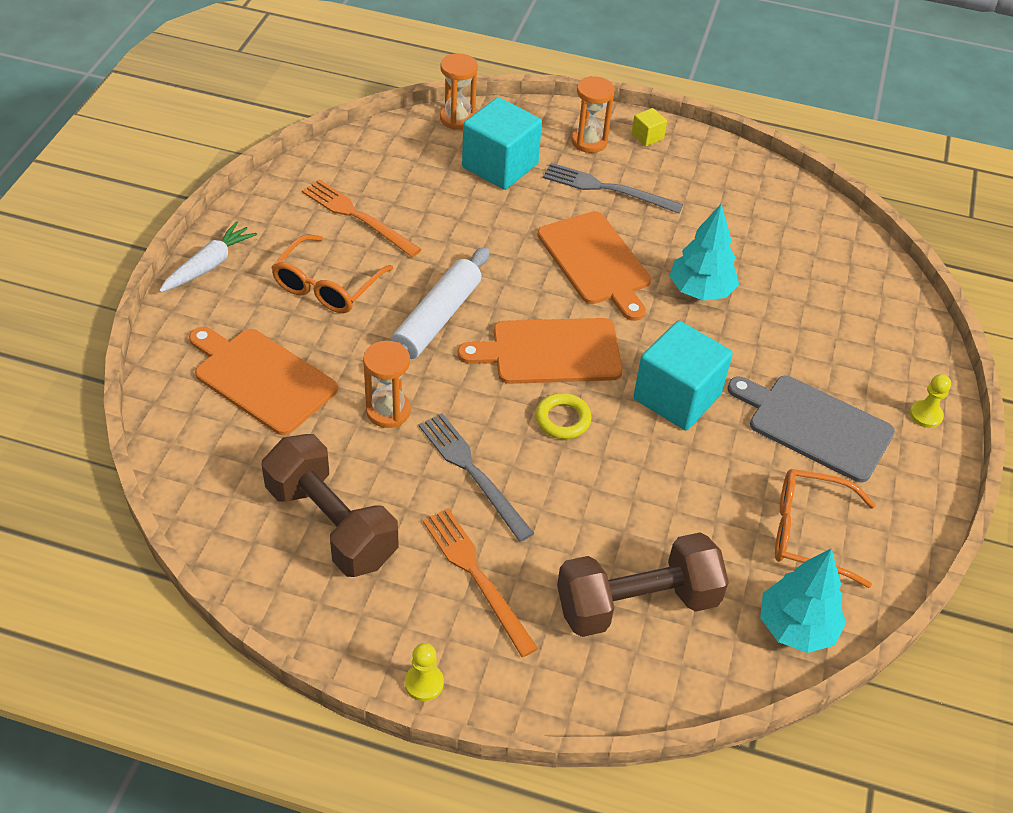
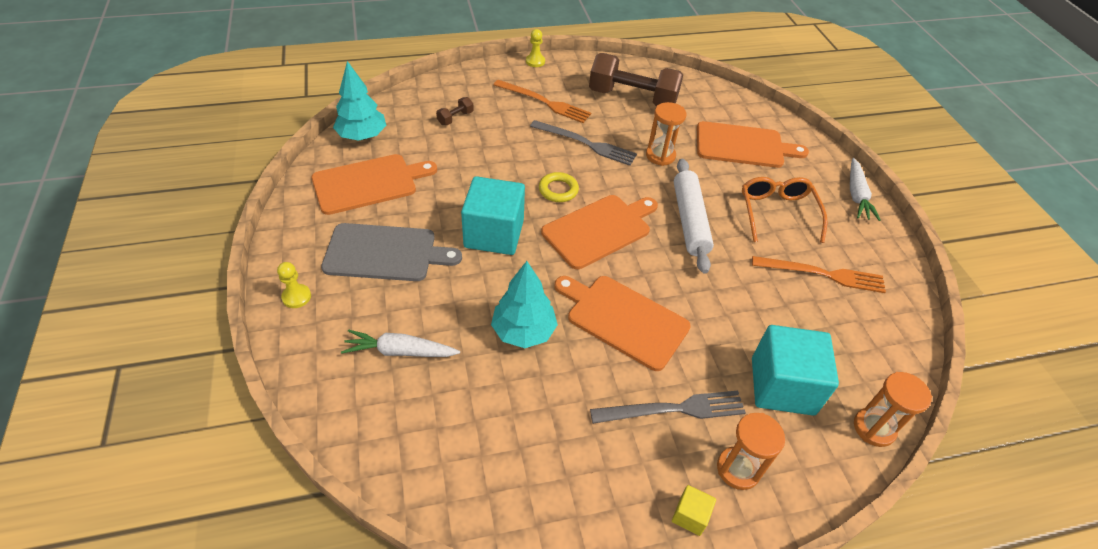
camera: 150 degrees right, 0 degrees up
brown dumbbell [557,532,729,637] -> brown dumbbell [436,97,474,125], size x0.41
orange glasses [775,469,876,588] -> orange cutting board [311,154,437,215]
none -> white carrot [341,329,460,357]

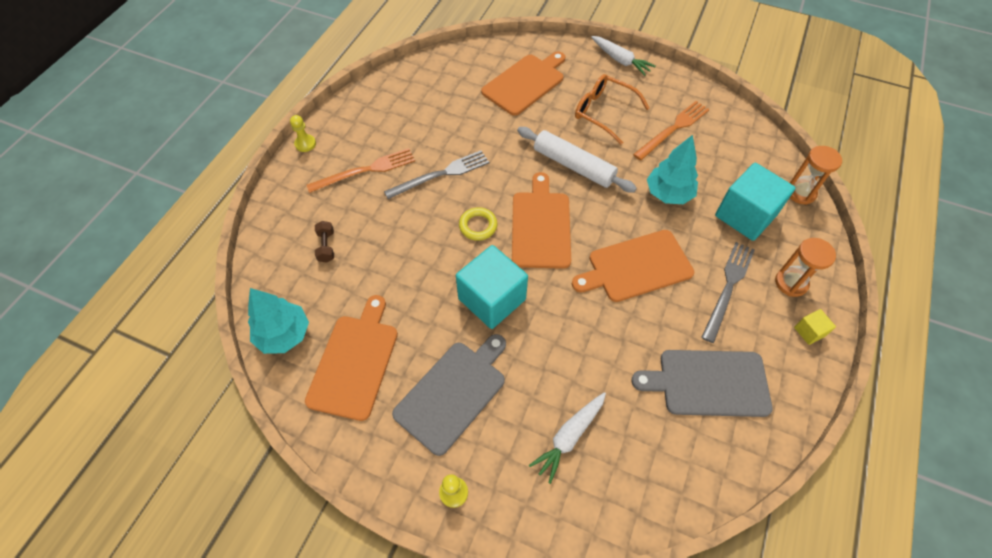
camera: 50 degrees left, 10 degrees up
turquoise tree [491,261,558,348] -> turquoise tree moved to [647,135,698,204]
brown dumbbell [589,53,683,106] -> none
orange hourglass [646,102,686,166] -> none
none -> grey cutting board [631,350,773,417]

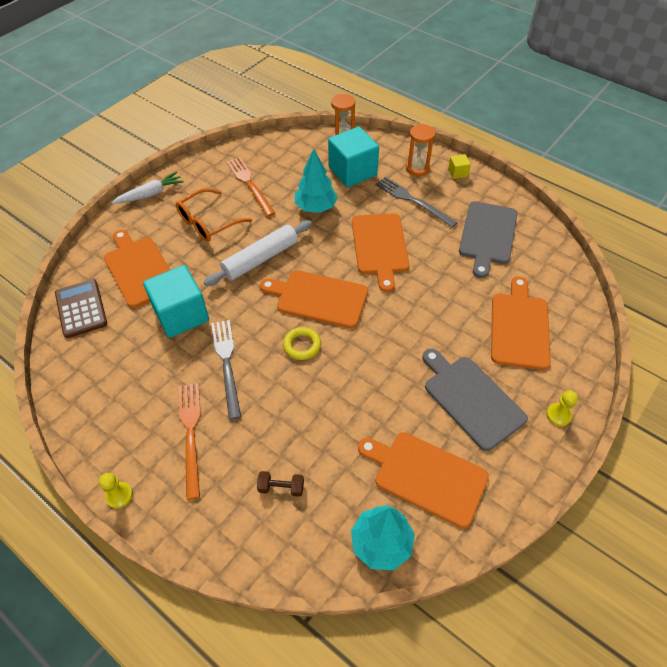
camera: 75 degrees left, 5 degrees down
turquoise cube [456,245,528,329] -> turquoise cube moved to [143,265,209,338]
white carrot [529,392,606,484] -> orange cutting board [491,276,551,370]
none -> brown calculator [55,279,107,338]

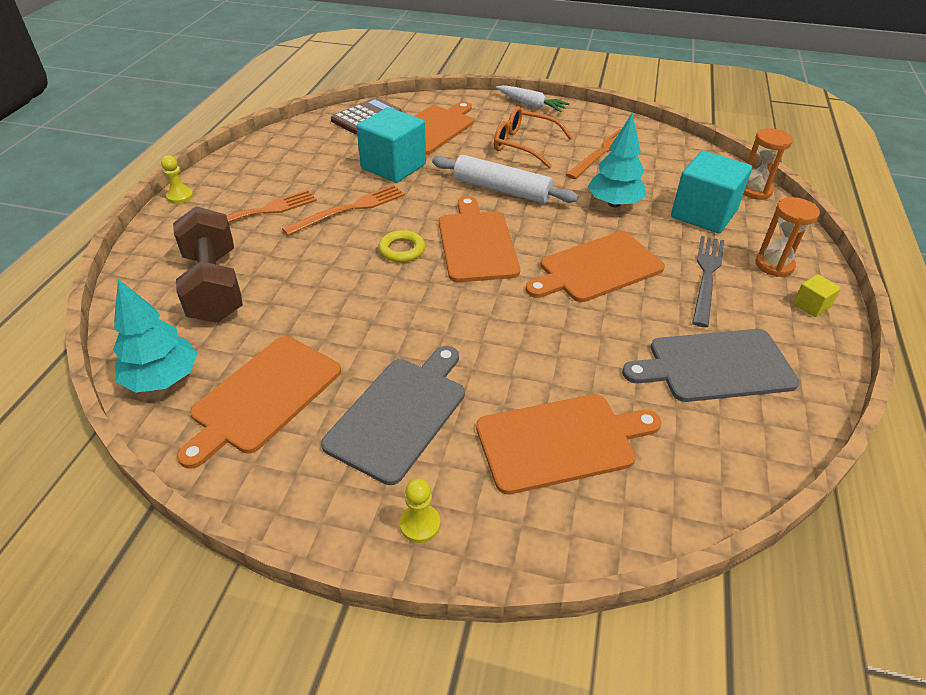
camera: 65 degrees right, 10 degrees down
grey fork [211,320,241,420] -> orange fork [282,185,405,235]
brown dumbbell [257,471,304,497] -> brown dumbbell [173,206,243,323], size x2.47
orange cutting board [358,432,489,528] -> orange cutting board turned 150 degrees counterclockwise [177,336,341,469]

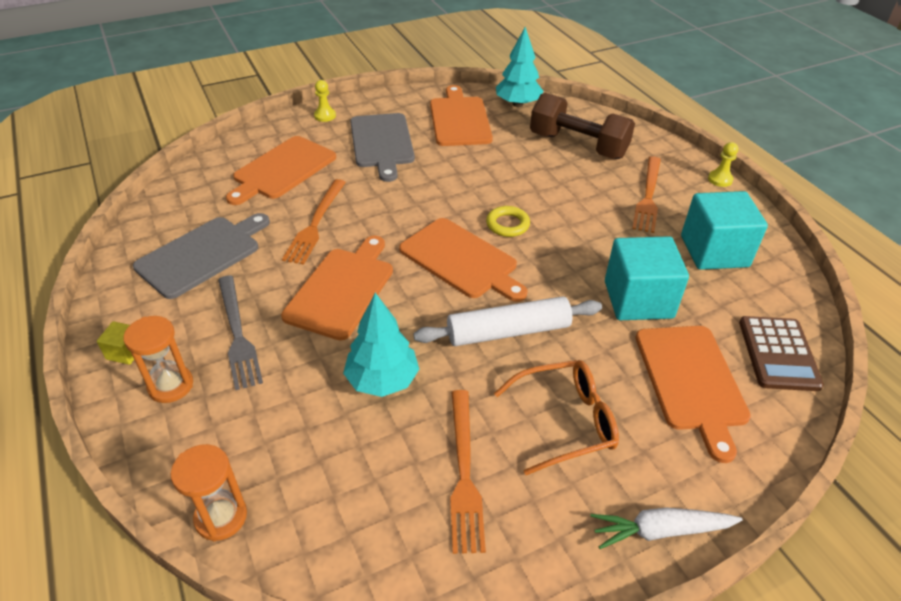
camera: 140 degrees right, 0 degrees up
orange fork [282,185,405,235] -> orange fork moved to [282,179,346,265]
turquoise cube [671,151,752,233] -> turquoise cube moved to [681,191,768,270]

